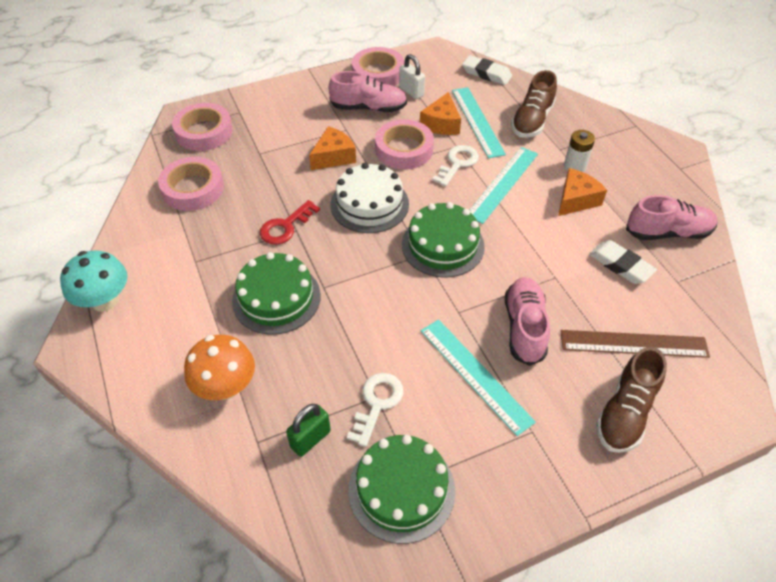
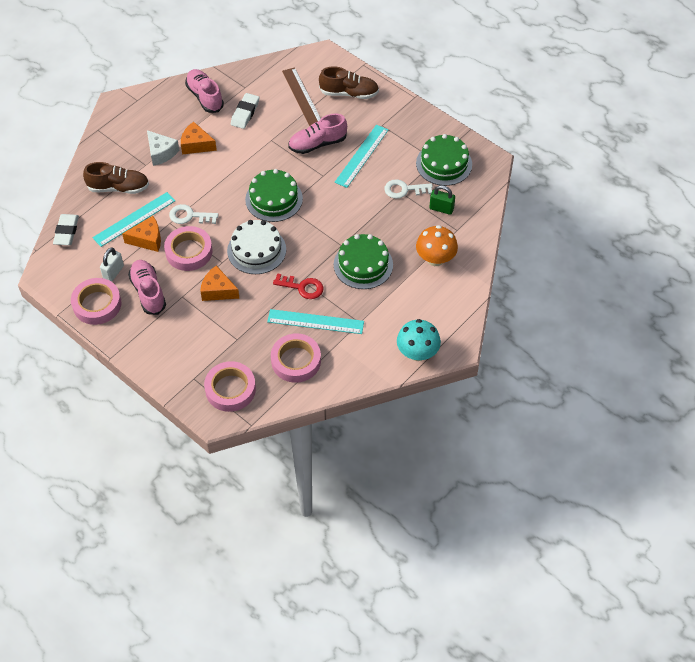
camera: 115 degrees left, 5 degrees up
turquoise ruler [469,147,538,224] -> turquoise ruler moved to [267,309,364,334]
white battery [564,130,595,172] -> white cheese [147,130,179,166]

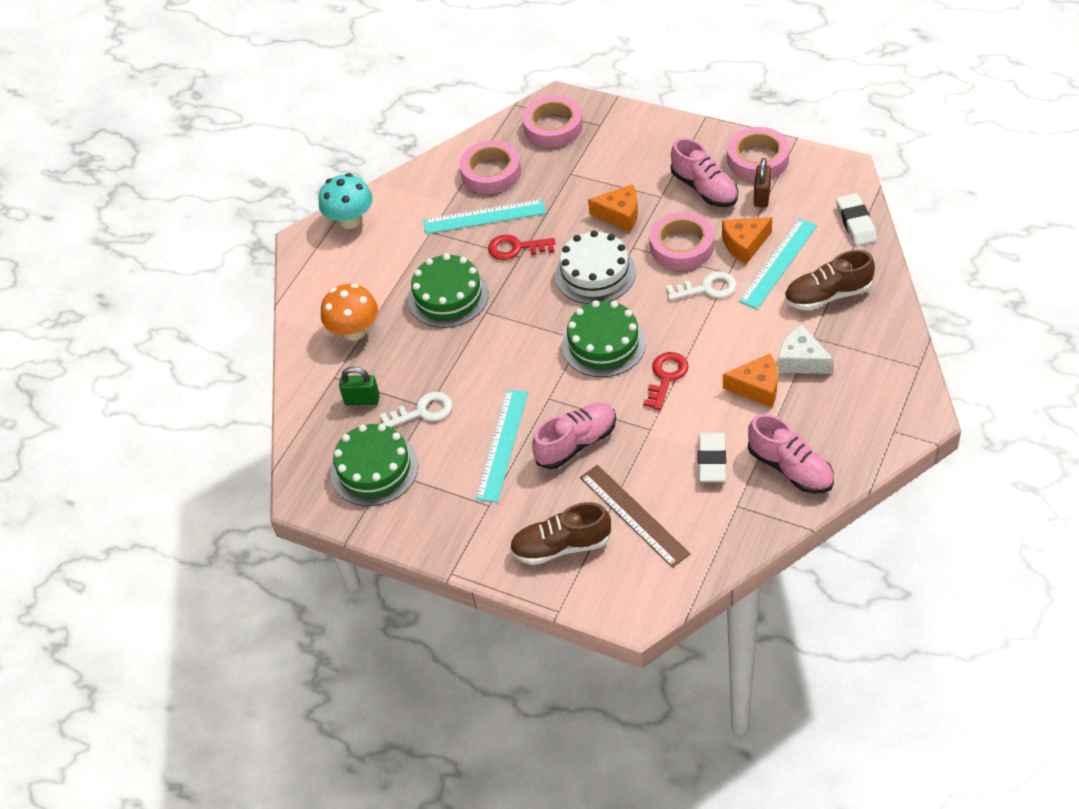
camera: 170 degrees right, 5 degrees down
white padlock [100,247,124,282] -> brown padlock [754,158,771,207]
none -> red key [643,352,689,410]

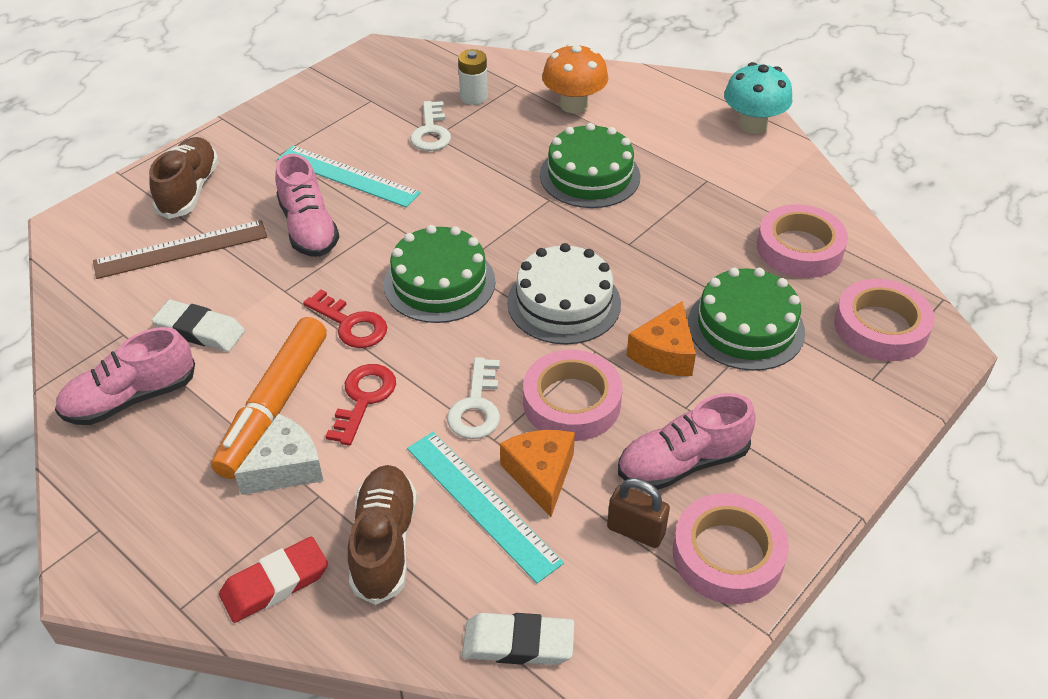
camera: 100 degrees right, 5 degrees down
green cake [331,424,418,506] -> green cake moved to [688,267,805,371]
green padlock [339,366,380,405] -> white battery [458,49,488,105]
turquoise ruler [423,199,546,234] -> none
red key [488,235,555,260] -> red key moved to [325,364,396,446]
orange cheese [723,354,778,407] -> orange marker [211,317,327,479]
none -> red eraser [219,537,328,623]

